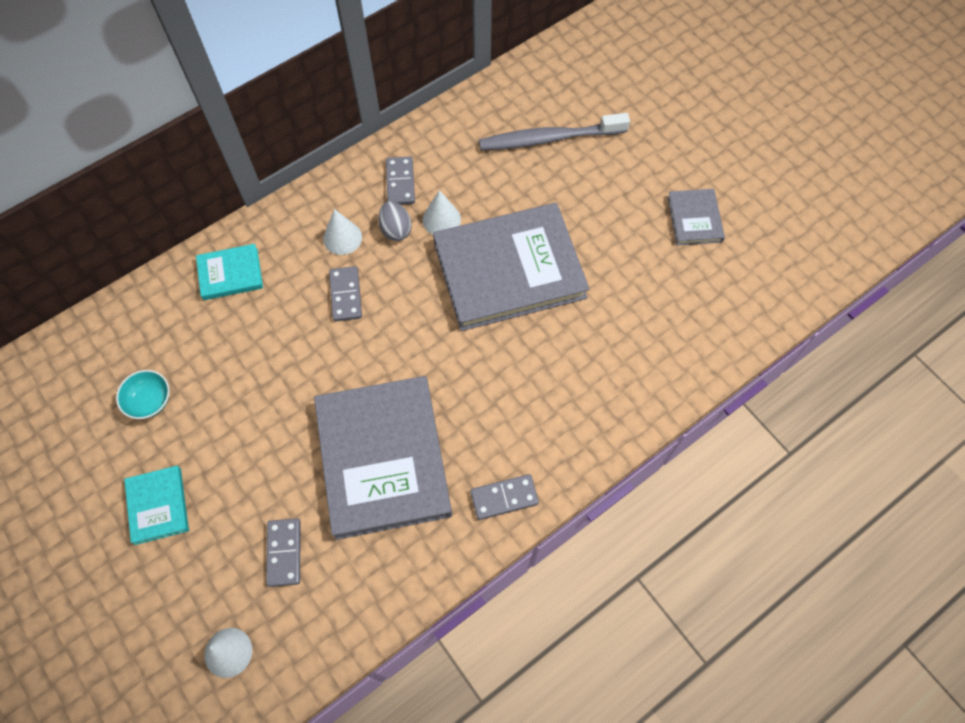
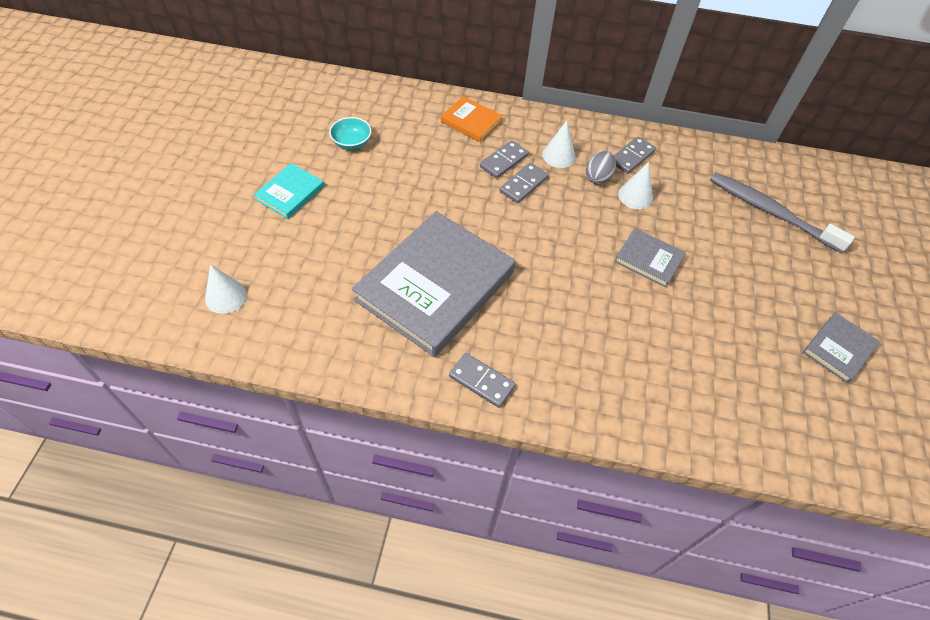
camera: 45 degrees right, 10 degrees down
turquoise book [196,244,263,300] -> orange book [441,96,503,142]
grey domino [266,518,300,587] -> grey domino moved to [480,140,529,179]
grey book [433,203,590,331] -> grey book [614,228,686,288], size x0.46

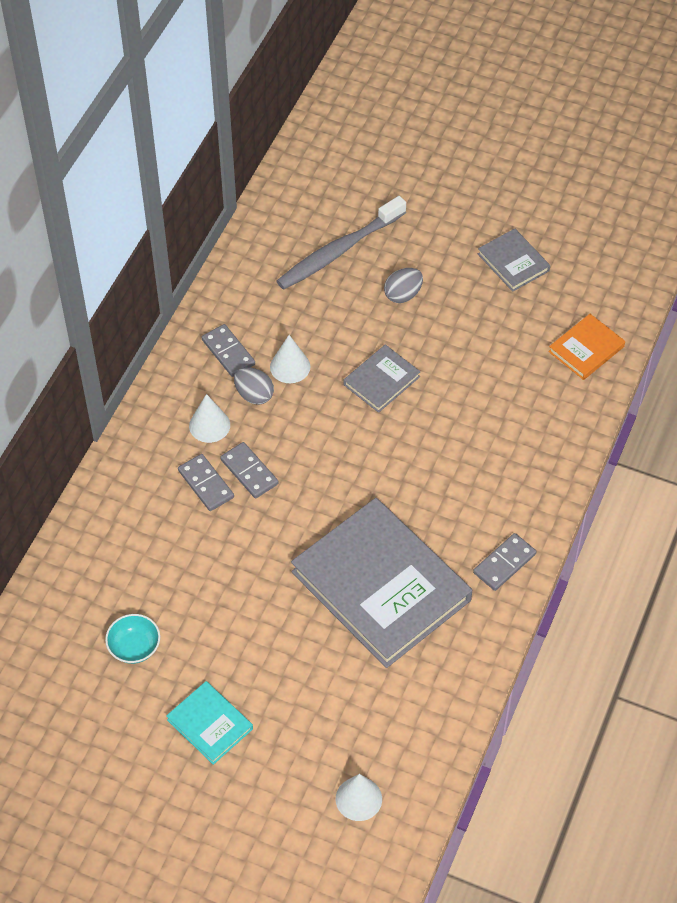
camera: 75 degrees left, 0 degrees up
orange book [441,96,503,142] -> orange book moved to [548,314,625,380]
none -> grey egg [384,268,423,303]

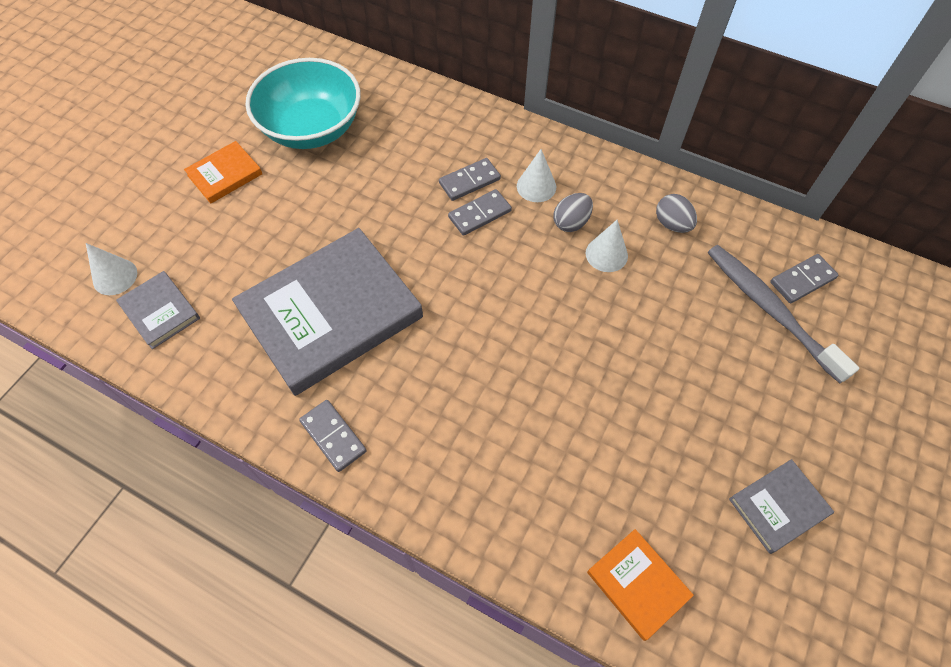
camera: 95 degrees right, 5 degrees up
turquoise bowl [105,614,160,664] -> turquoise bowl [245,58,361,149], size x2.35
turquoise book [166,681,253,765] -> orange book [184,141,262,204]
grey domino [202,324,255,377] -> grey domino moved to [770,254,839,303]
grey book [344,345,421,413] -> grey book moved to [116,271,200,349]
grey egg [384,268,423,303] -> grey egg moved to [656,194,697,233]

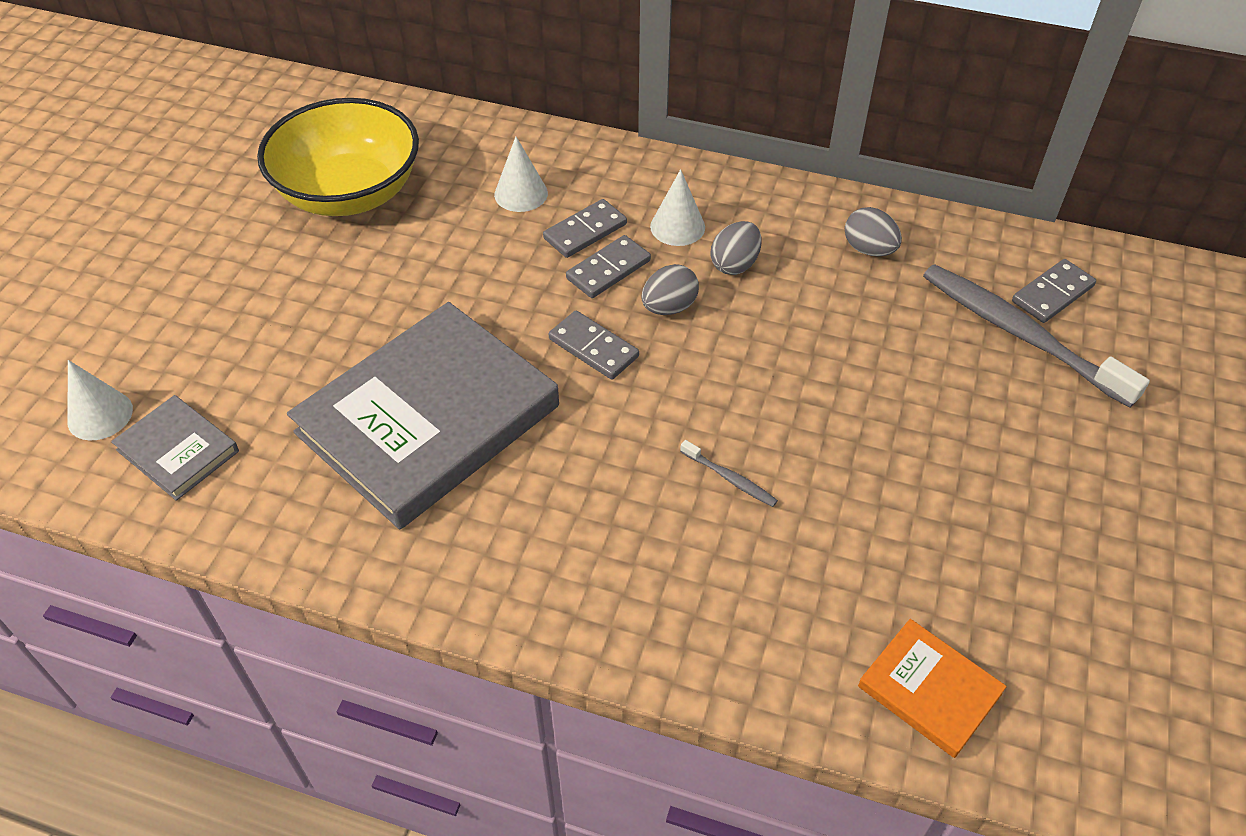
camera: 10 degrees left, 10 degrees down
orange book [184,141,262,204] -> none
turquoise bowl [245,58,361,149] -> yellow bowl [257,98,419,216]
grey domino [299,400,367,472] -> grey domino moved to [549,311,639,380]
white cone [586,220,628,272] -> white cone moved to [494,137,548,212]
grey book [729,459,834,554] -> none
none -> grey egg [641,264,699,315]
none -> grey toothbrush [680,440,778,507]

